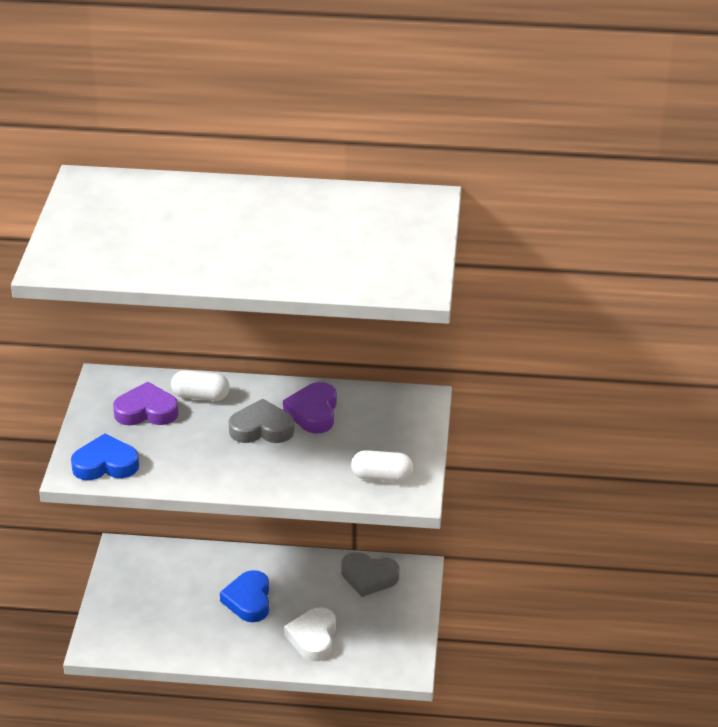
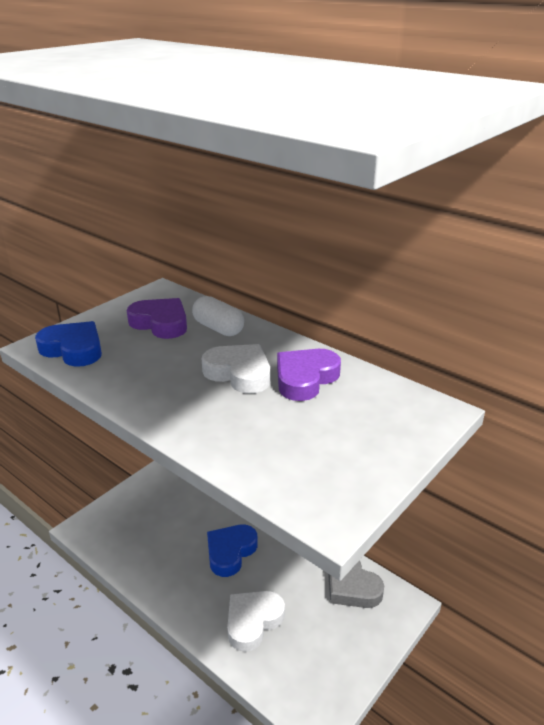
camera: 35 degrees right, 5 degrees down
grey heart [229,399,294,443] -> white heart [202,344,270,394]
white capsule [351,450,414,482] -> none

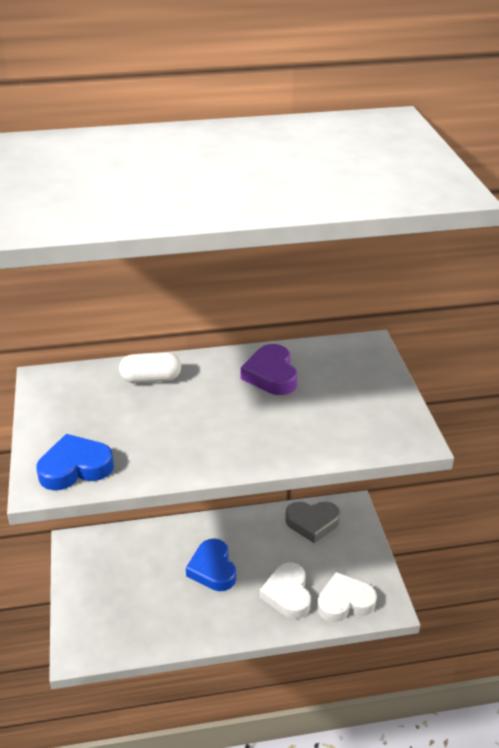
camera: 50 degrees left, 5 degrees up
purple heart [127,298,187,339] -> none
white heart [202,344,270,394] -> white heart moved to [317,572,377,622]

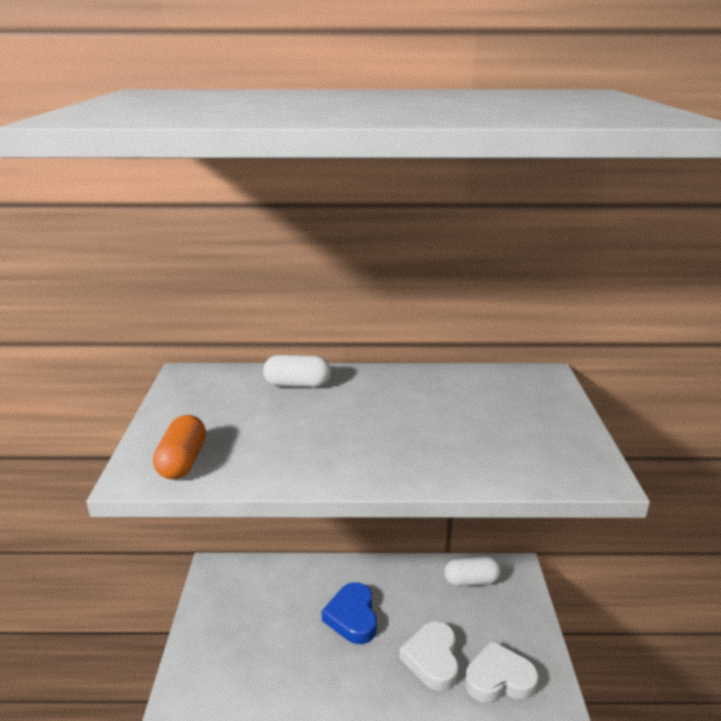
camera: 10 degrees right, 10 degrees down
blue heart [36,434,114,491] -> orange capsule [153,415,206,479]
purple heart [241,344,297,395] -> none
grey heart [285,501,341,543] -> white capsule [444,556,501,587]

